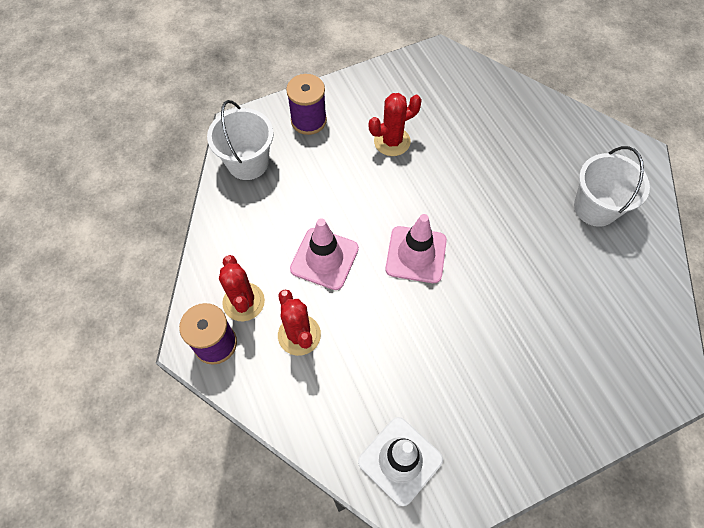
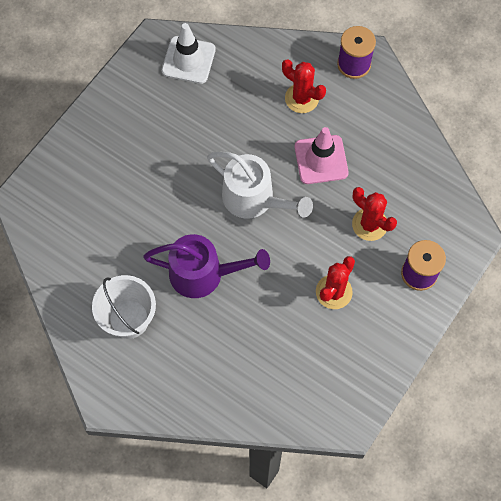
camera: 150 degrees right, 5 degrees up
white bucket [207,100,274,180] -> none
red cactus [219,255,265,321] -> red cactus moved to [352,187,397,241]
pink traffic cone [385,214,447,283] -> white watering can [207,152,313,219]
none -> purple watering can [143,234,270,298]

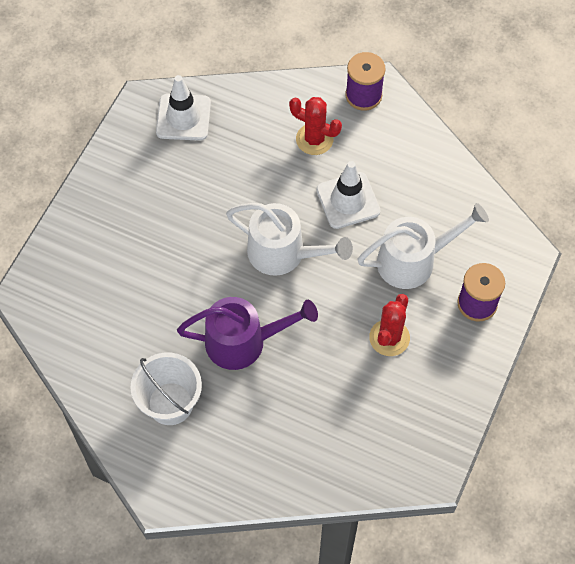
camera: 10 degrees left, 5 degrees down
pink traffic cone [295,127,349,184] -> white traffic cone [316,161,381,229]
red cactus [352,187,397,241] -> white watering can [357,203,489,289]

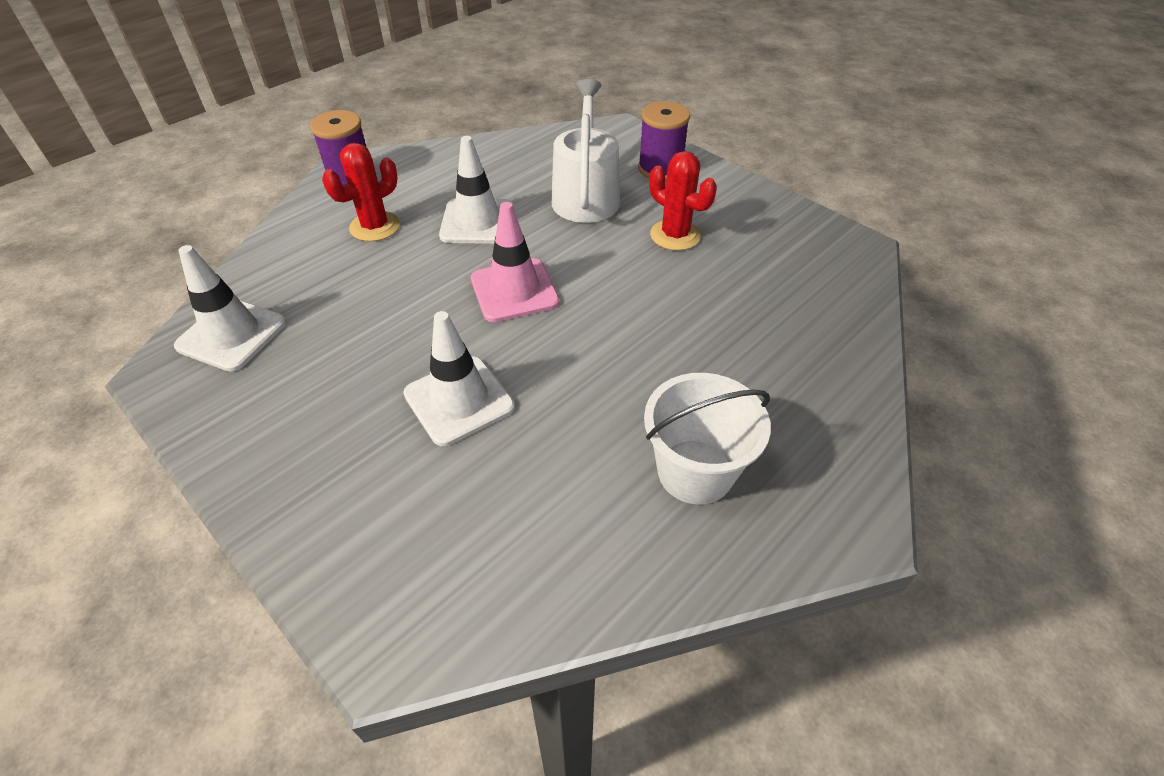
camera: 70 degrees left, 15 degrees down
purple watering can [177,297,318,370] -> none
white watering can [226,203,353,276] -> pink traffic cone [471,202,559,322]
none -> white traffic cone [403,311,515,446]

